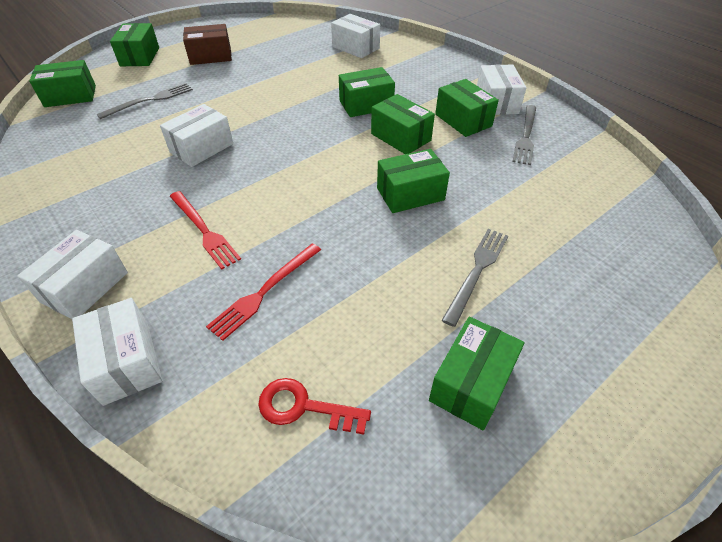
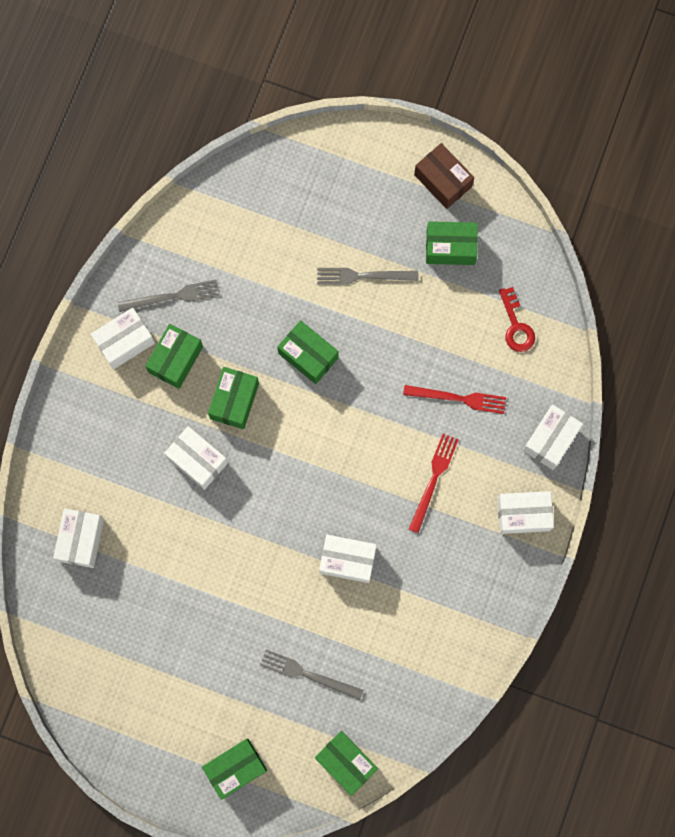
camera: 120 degrees left, 30 degrees up
brown box [183,24,232,65] -> brown box moved to [414,143,474,209]
green box [339,67,395,117] -> white box [164,426,228,490]

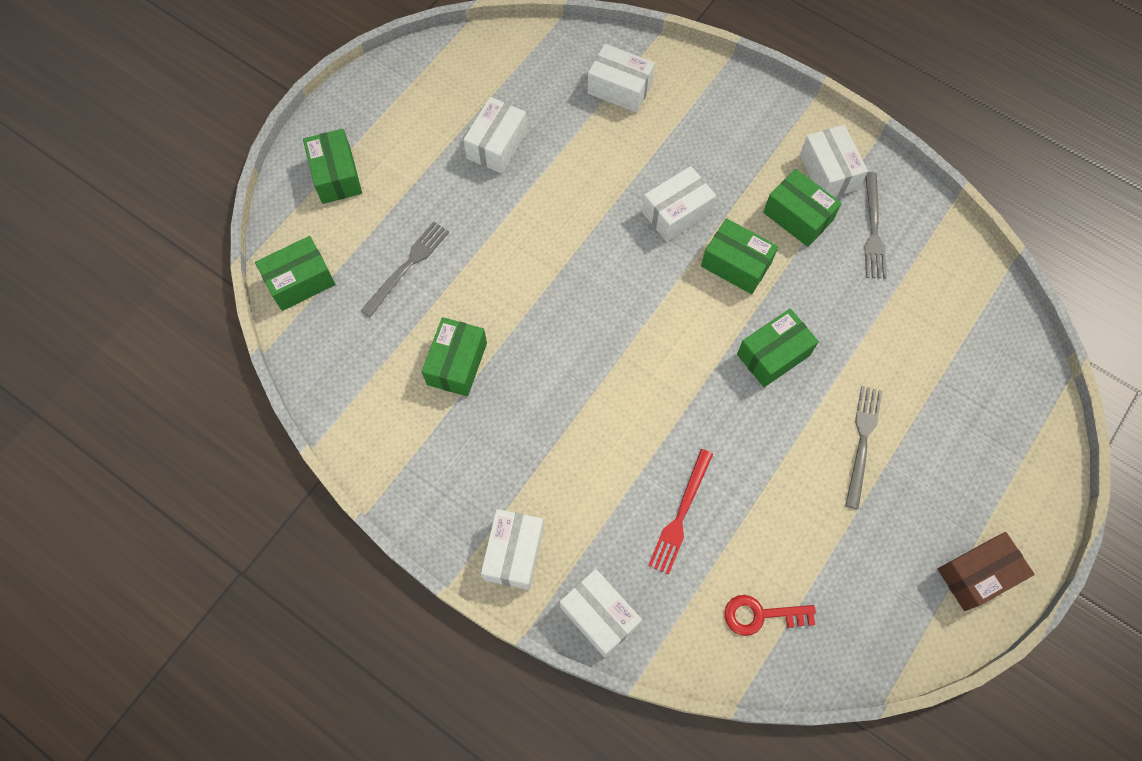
camera: 105 degrees right, 10 degrees down
white box [319,535,377,583] -> white box moved to [463,97,527,174]
red fork [409,433,459,533] -> none
green box [426,221,478,265] -> green box moved to [422,317,487,397]

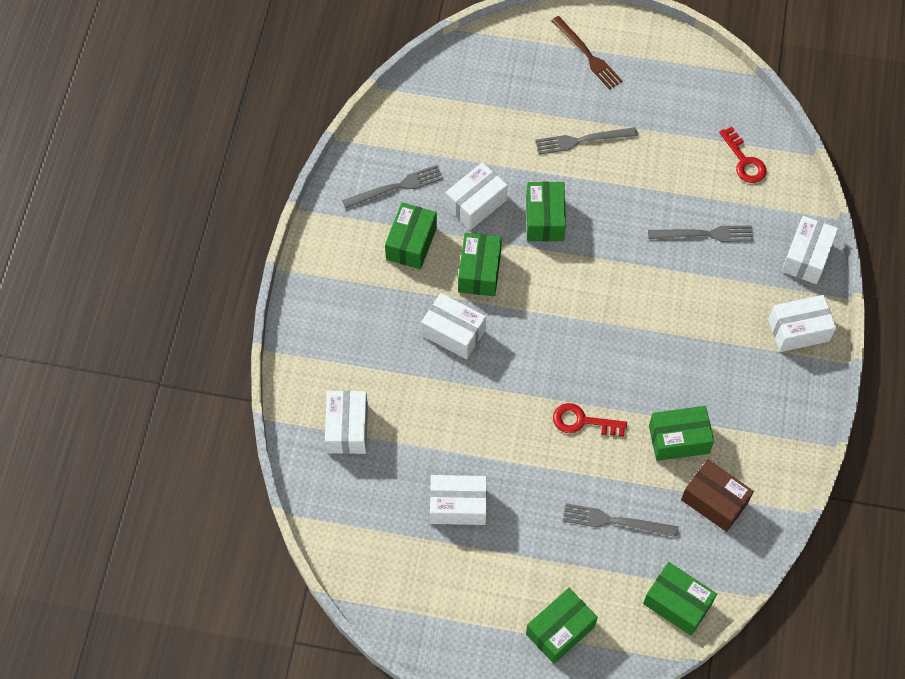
camera: 115 degrees left, 5 degrees down
red fork [648,449,713,575] -> grey fork [648,225,754,242]
green box [737,308,819,387] -> green box turned 60 degrees clockwise [526,182,566,241]
white box [800,125,868,197] -> white box moved to [446,162,508,230]
brown box [938,532,1035,611] -> brown box moved to [681,459,754,532]
none -> brown fork [552,16,622,90]
none -> red key [553,403,627,437]

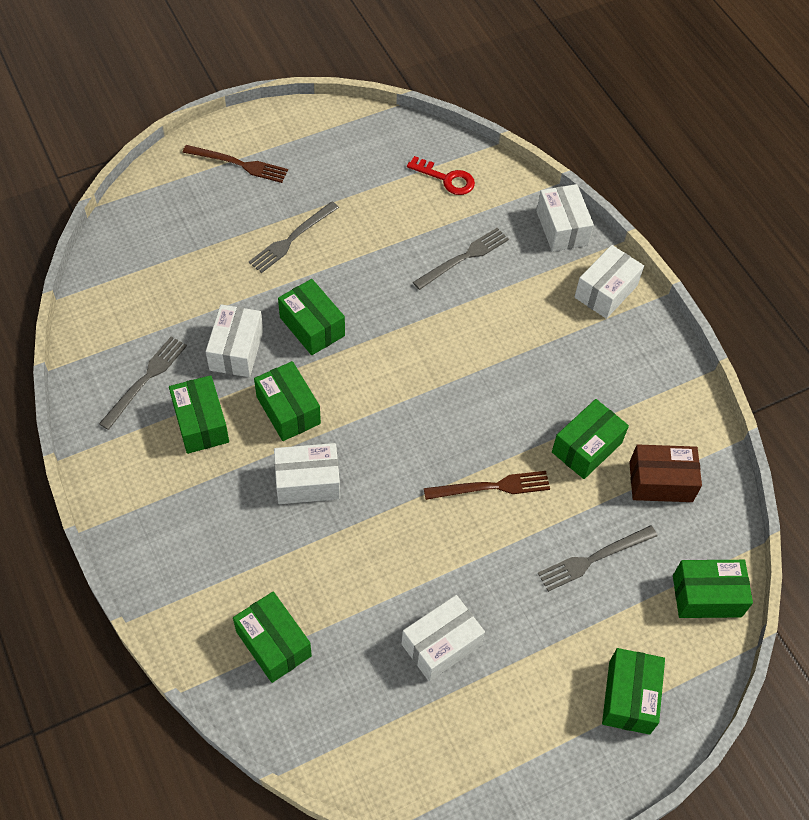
camera: 40 degrees left, 5 degrees down
white box [325,391,368,454] -> green box [233,592,312,683]
red key [553,403,627,437] -> brown fork [424,471,550,500]

